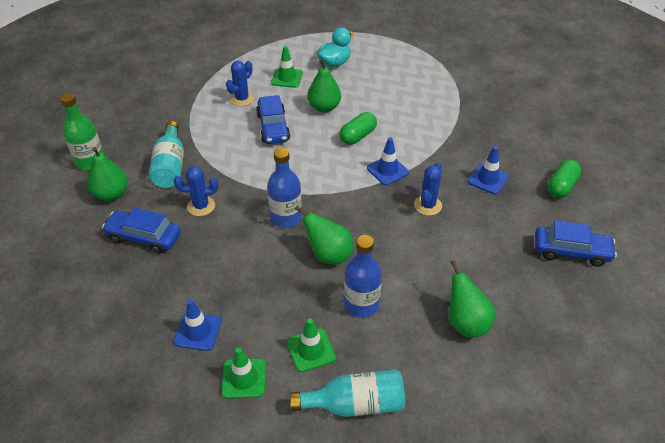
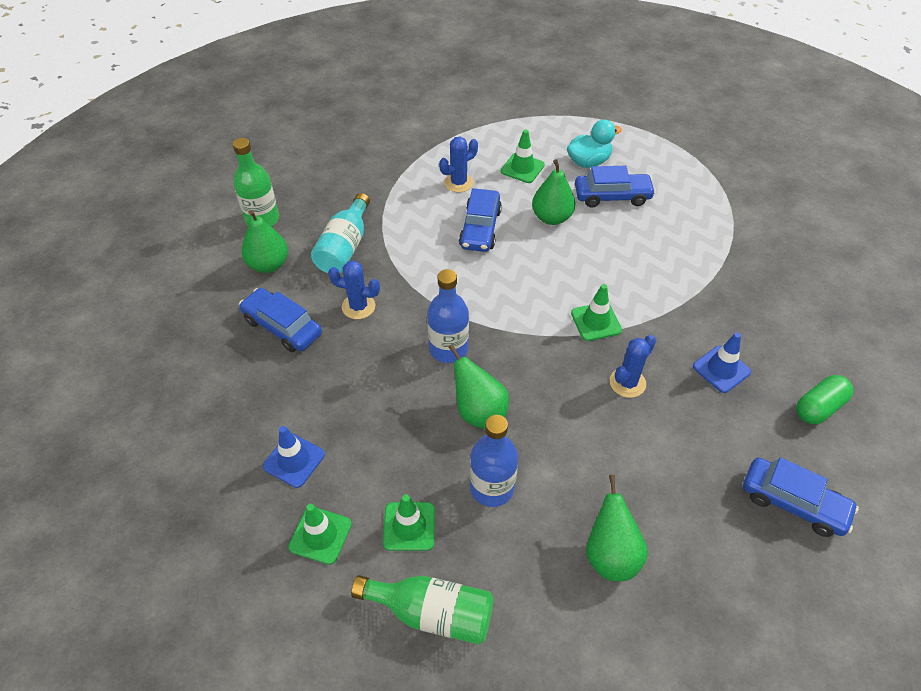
camera: 20 degrees right, 5 degrees up
turquoise bottle [290,369,405,417] -> green bottle [351,575,494,645]
green capsule [340,112,377,145] -> none
blue traffic cone [367,137,409,185] -> green traffic cone [571,284,622,341]
none -> blue car [575,166,656,207]

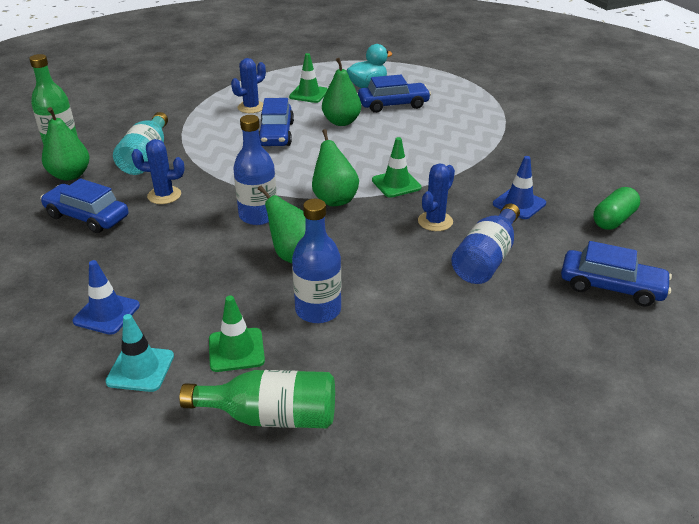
camera: 10 degrees left, 15 degrees down
green traffic cone [288,504,352,565] -> turquoise traffic cone [106,314,174,392]
green pear [586,475,648,581] -> green pear moved to [312,129,359,206]
none -> blue bottle [451,203,520,284]

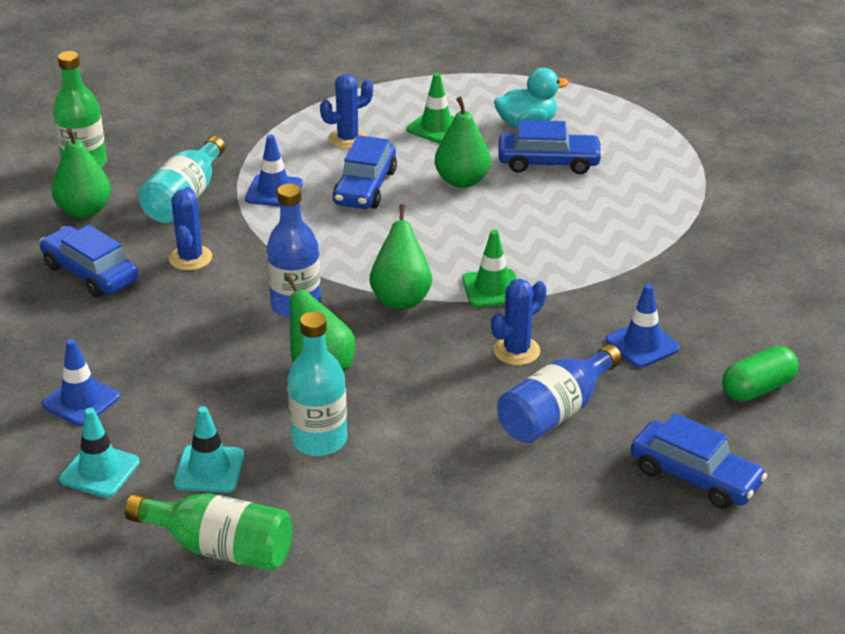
camera: 15 degrees right, 0 degrees up
blue cactus [131,139,184,204] -> blue cactus turned 75 degrees clockwise [169,187,212,271]
green traffic cone [209,295,265,372] -> turquoise traffic cone [174,406,244,493]
blue bottle [292,199,341,323] -> turquoise bottle [287,312,347,456]
none -> blue traffic cone [245,135,303,207]

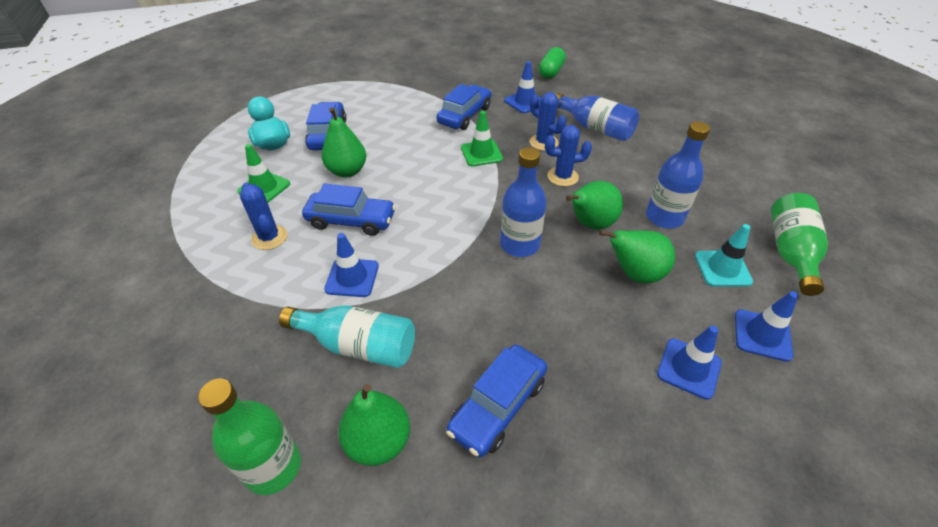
camera: 95 degrees left, 10 degrees up
turquoise traffic cone [59,408,140,498] -> blue traffic cone [735,291,798,362]
blue cactus [169,187,212,271] -> blue cactus moved to [545,125,592,186]
turquoise bottle [287,312,347,456] -> blue bottle [646,121,710,228]
green pear [369,204,432,309] -> green pear moved to [599,230,675,284]
blue car [631,413,767,509] -> blue car moved to [436,84,491,130]
green capsule [722,346,798,402] -> green capsule turned 60 degrees clockwise [538,47,566,79]

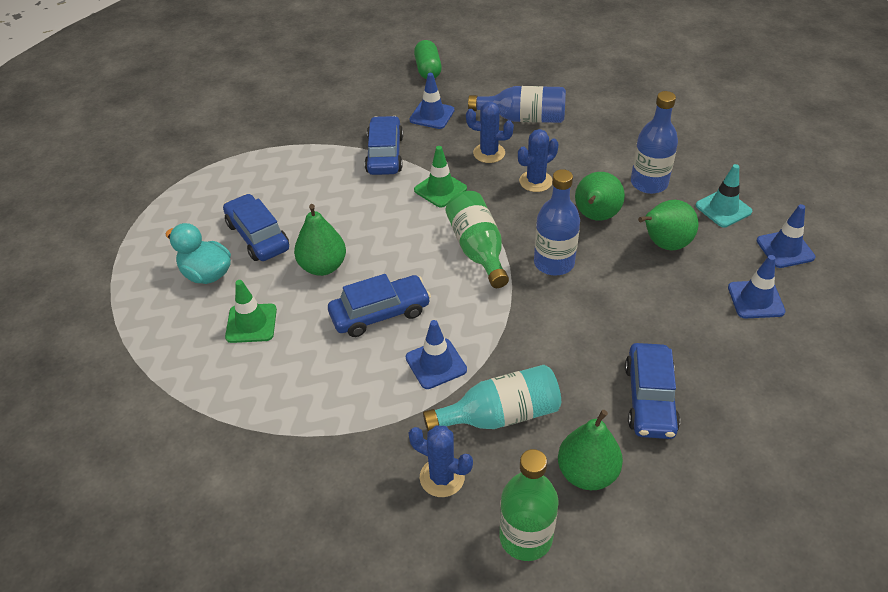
camera: 30 degrees left, 0 degrees up
blue cactus [240,183,287,250] -> blue cactus moved to [409,425,473,497]
green bottle [771,193,828,296] -> green bottle moved to [446,191,509,288]

